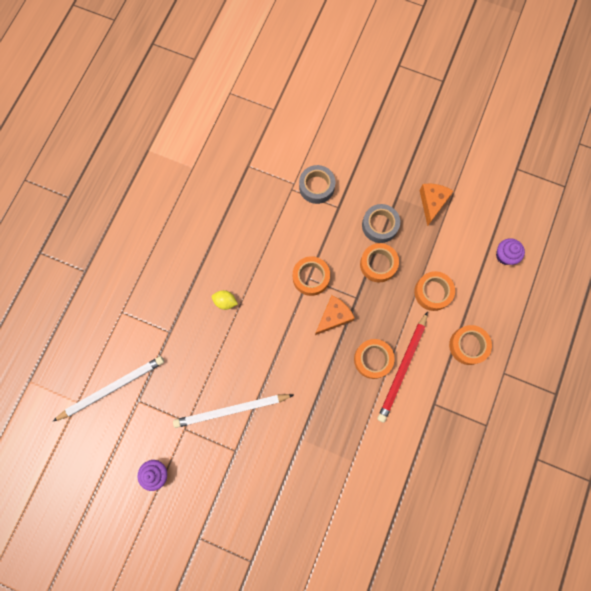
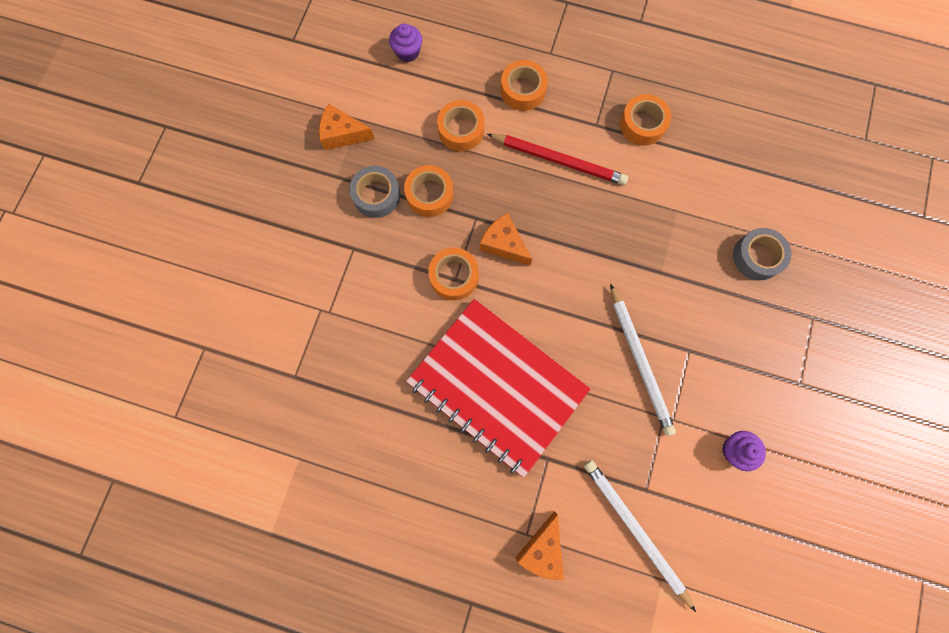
camera: 95 degrees left, 0 degrees up
yellow lemon [212,290,238,310] -> red notebook [406,299,590,478]
grey tape [299,165,335,204] -> grey tape moved to [733,228,791,280]
orange tape [354,339,395,379] -> orange tape moved to [620,94,671,145]
none -> orange cheese [515,511,564,580]

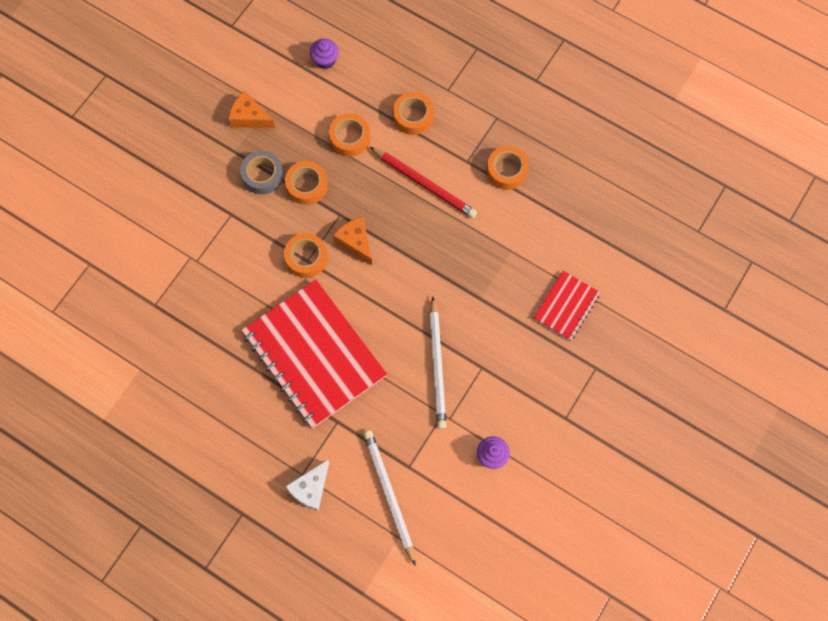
camera: 15 degrees right, 5 degrees down
orange cheese [515,511,564,580] -> white cheese [285,460,329,511]
grey tape [733,228,791,280] -> red notebook [533,271,600,341]

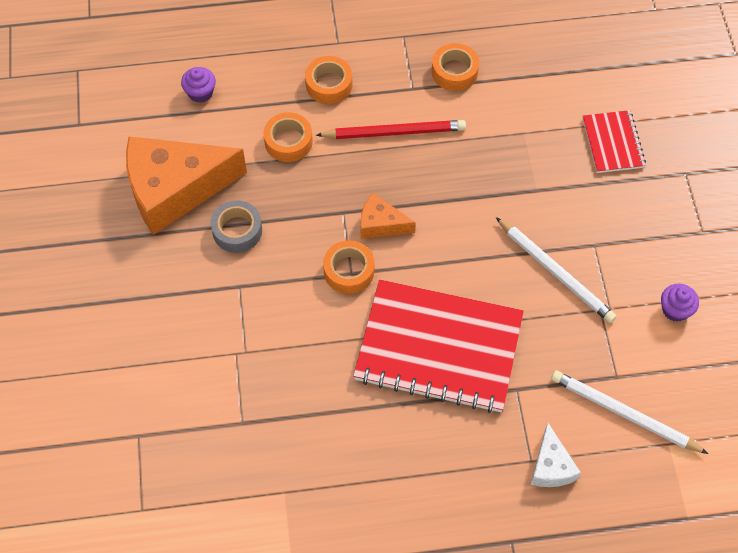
camera: 40 degrees left, 10 degrees down
orange cheese [229,91,275,128] -> orange cheese [126,137,247,235], size x2.13
orange tape [285,161,328,205] -> none

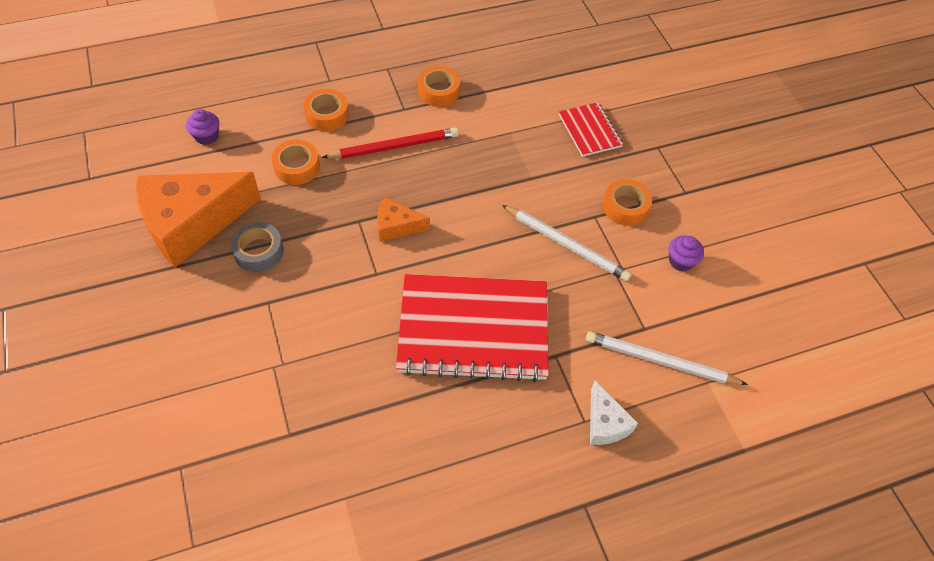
camera: 15 degrees left, 5 degrees down
orange tape [323,240,375,294] -> orange tape moved to [603,179,652,226]

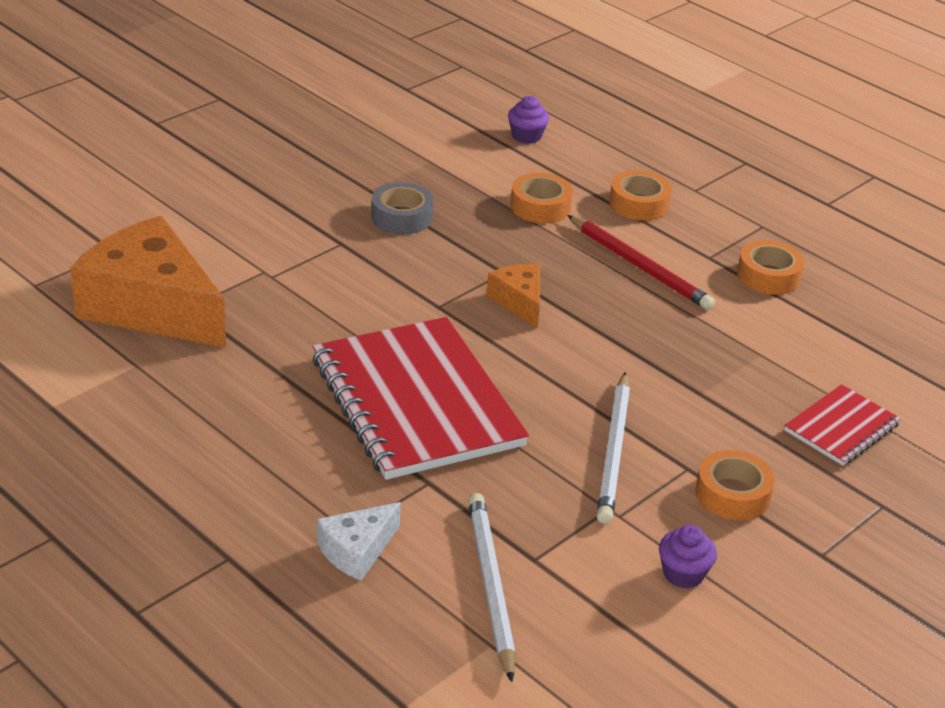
camera: 65 degrees right, 20 degrees down
orange cheese [136,172,261,267] -> orange cheese moved to [70,216,226,348]

